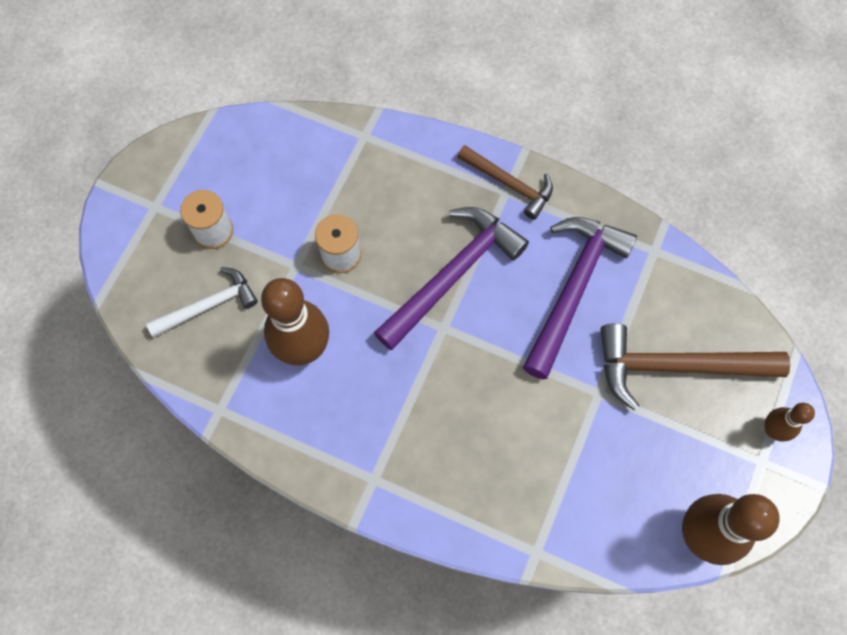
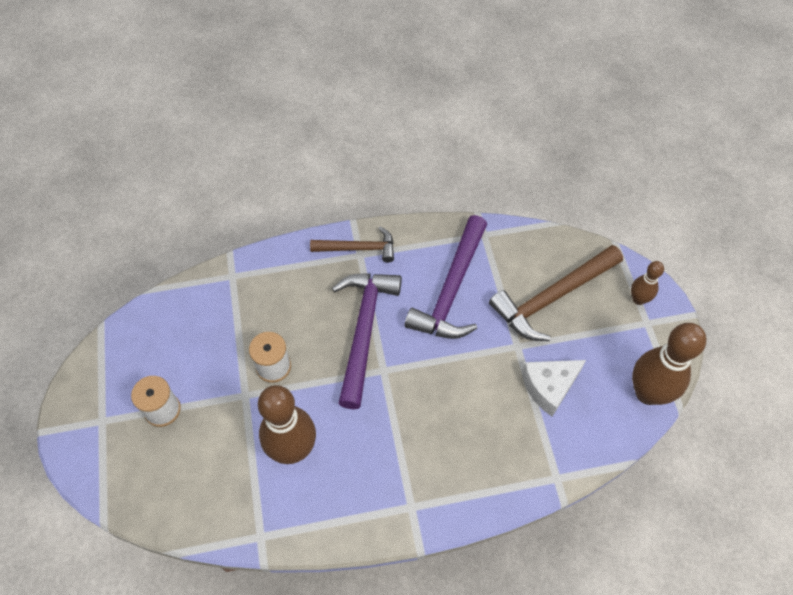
camera: 35 degrees left, 10 degrees down
white hammer [146,267,258,337] -> none
purple hammer [523,217,637,380] -> purple hammer turned 150 degrees counterclockwise [405,215,487,339]
none -> white cheese [522,360,586,417]

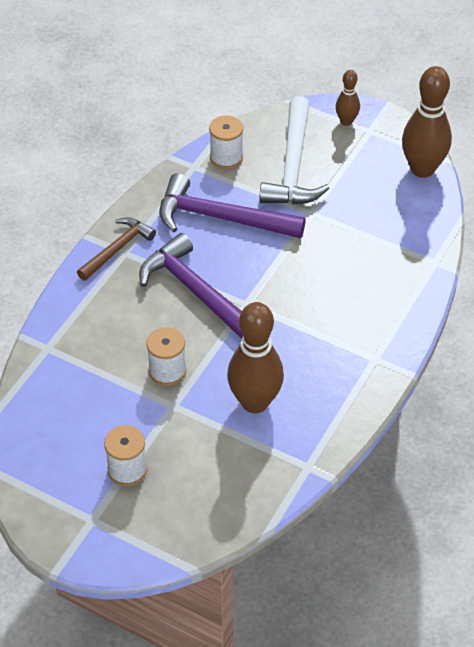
camera: 50 degrees left, 10 degrees down
purple hammer [405,215,487,339] -> purple hammer turned 135 degrees clockwise [159,173,306,238]
brown hammer [489,245,623,341] -> white hammer [259,96,330,205]
white cheese [522,360,586,417] -> none
none -> white spool [209,116,243,169]

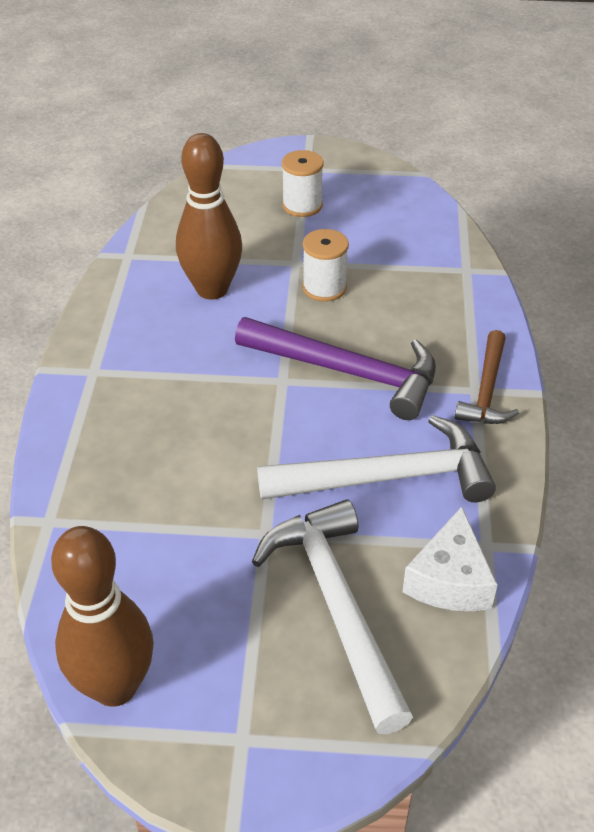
camera: 155 degrees right, 5 degrees down
purple hammer [159,173,306,238] -> white hammer [257,415,496,502]
white spool [209,116,243,169] -> white cheese [402,507,497,611]
brown bowling pin [336,70,360,126] -> none

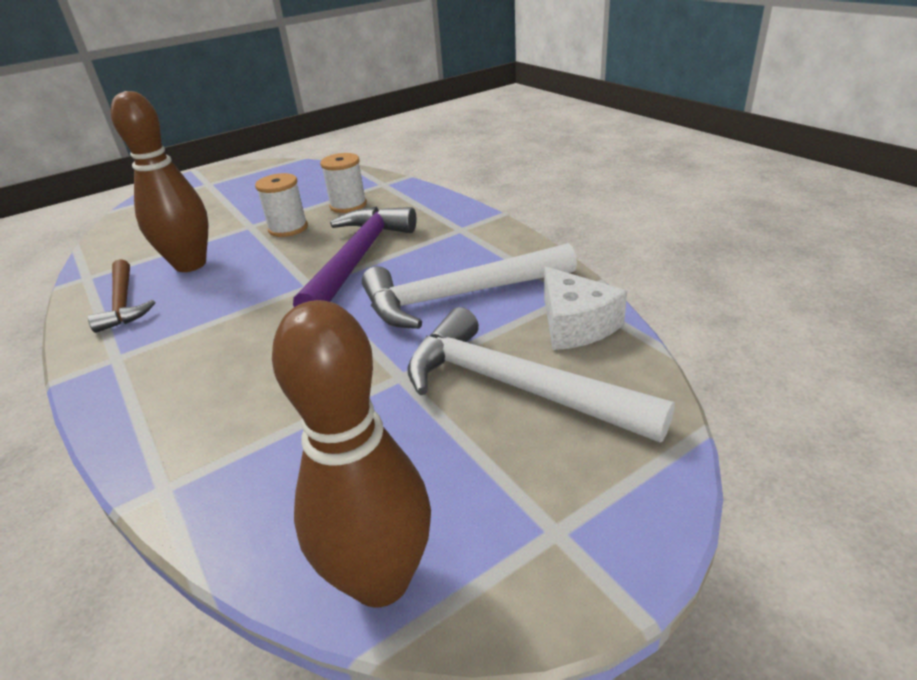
camera: 35 degrees left, 10 degrees down
purple hammer [235,317,436,420] -> purple hammer turned 60 degrees counterclockwise [293,207,417,307]
white hammer [257,415,496,502] -> white hammer turned 150 degrees counterclockwise [362,243,577,329]
white spool [282,150,324,217] -> white spool moved to [320,153,367,213]
brown hammer [455,330,519,424] -> brown hammer moved to [88,259,155,333]

